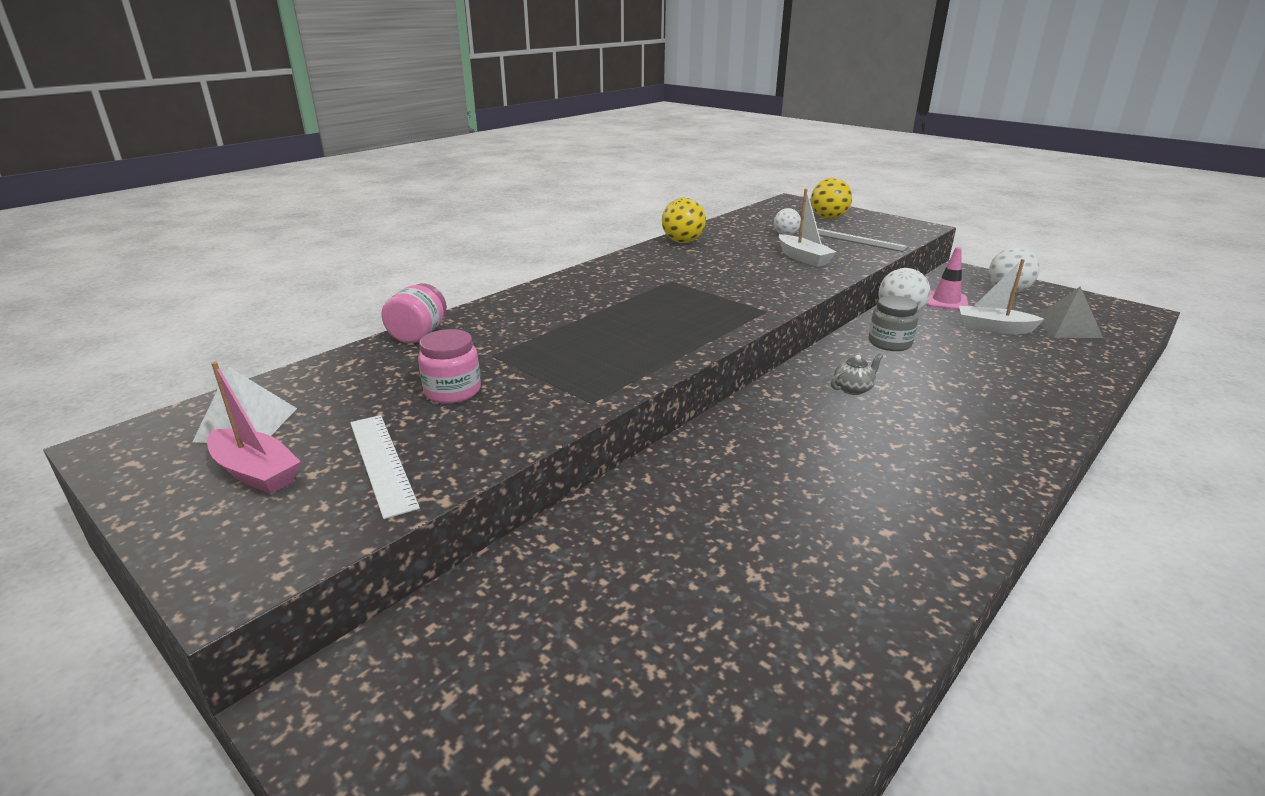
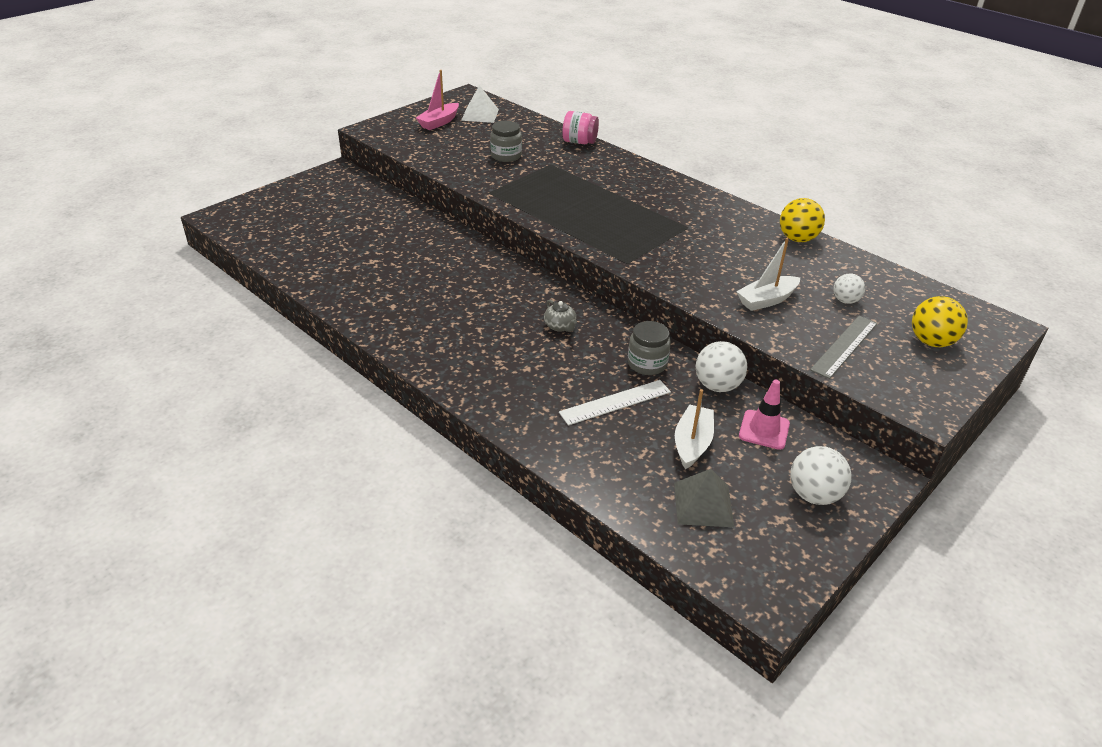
camera: 90 degrees right, 10 degrees up
white ruler [350,415,420,519] -> white ruler moved to [559,380,671,426]
pink jar [418,329,481,404] -> grey jar [490,121,522,162]

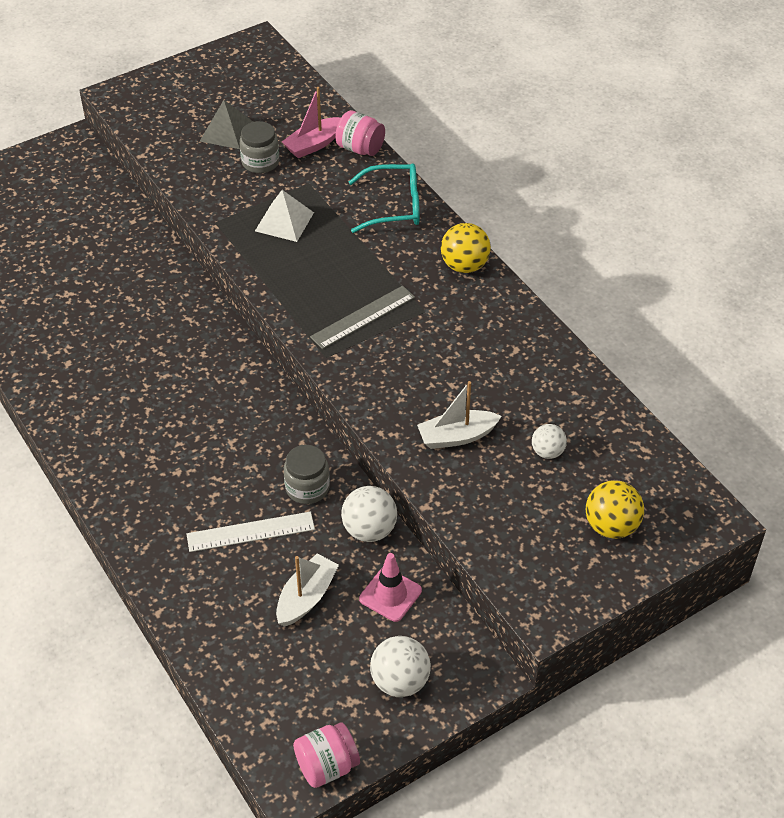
camera: 15 degrees right, 10 degrees up
pink boat [416,70,459,130] -> pink boat moved to [282,87,341,158]
white pyramid [461,85,499,123] -> white pyramid moved to [255,190,314,242]
grey teapot [544,300,577,332] -> none
grey pyramid [674,469,734,527] -> grey pyramid moved to [200,100,253,149]
yellow ball [780,198,825,242] -> yellow ball moved to [441,223,491,273]
grey ruler [810,316,878,379] -> grey ruler moved to [310,286,415,349]
none -> pink jar [293,722,360,788]
none -> turquoise glasses [349,163,420,233]

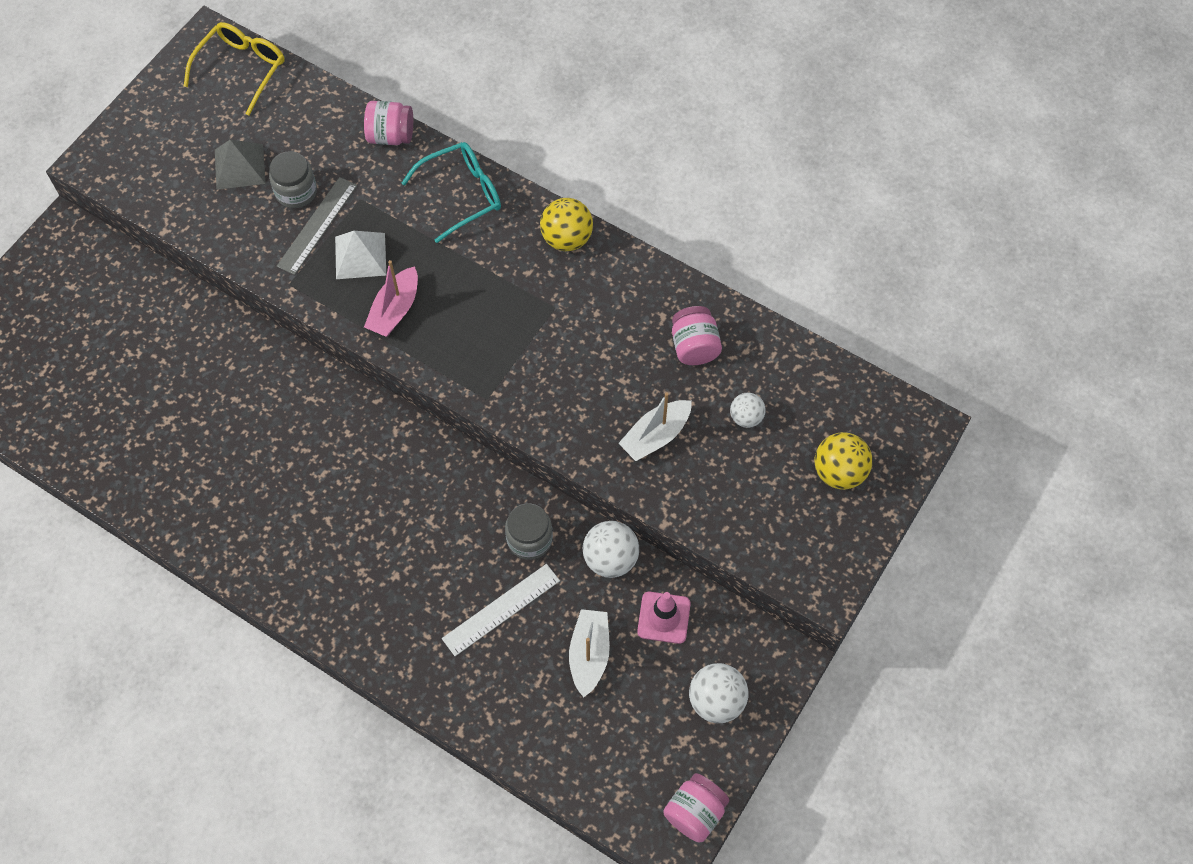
camera: 25 degrees left, 15 degrees up
pink boat [282,87,341,158] -> pink boat moved to [364,260,418,337]
grey ruler [310,286,415,349] -> grey ruler moved to [277,177,357,275]
none -> yellow glasses [184,22,285,116]
none -> pink jar [672,306,722,365]

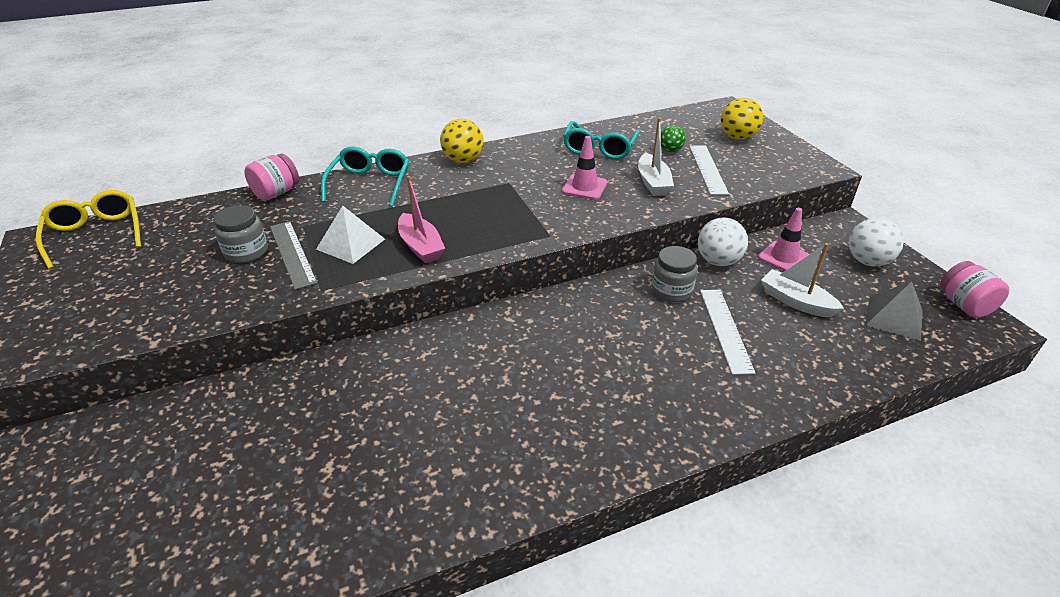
camera: 55 degrees left, 25 degrees down
grey pyramid [215,140,266,190] -> grey pyramid moved to [865,281,923,341]
pink jar [672,306,722,365] -> turquoise glasses [563,121,640,159]
white ball [730,393,766,428] -> green ball [661,125,686,152]
none -> pink traffic cone [562,136,607,200]
none -> white ruler [689,145,729,195]

